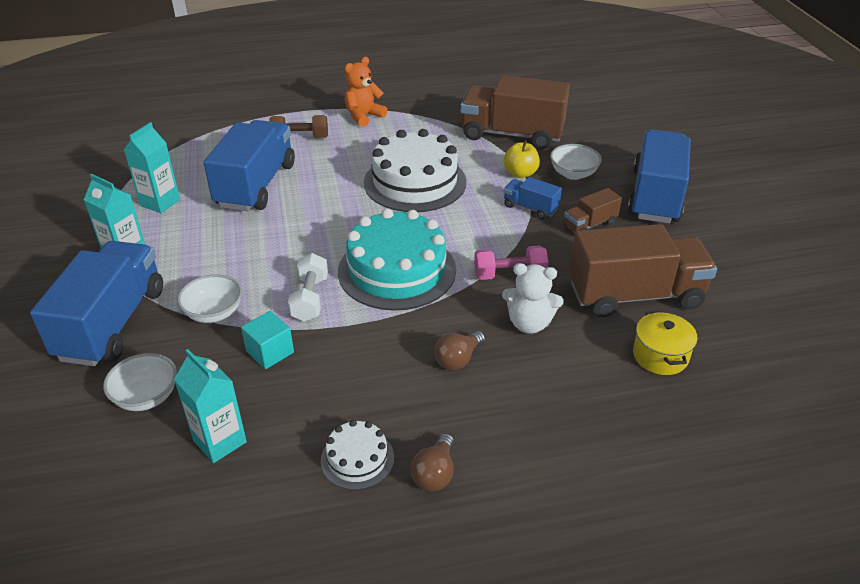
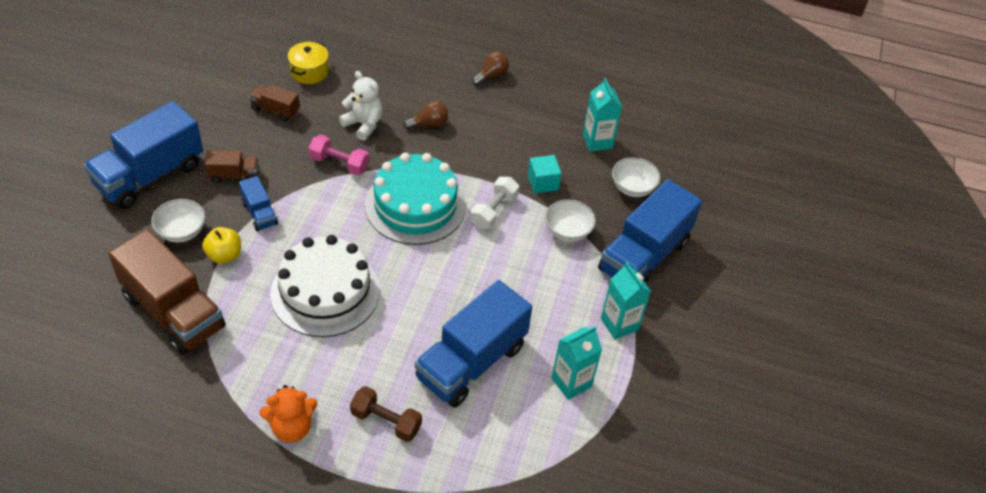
camera: 155 degrees left, 10 degrees up
white cake [321,420,394,490] -> none
brown truck [569,224,717,317] -> brown truck [249,84,300,122], size x0.47

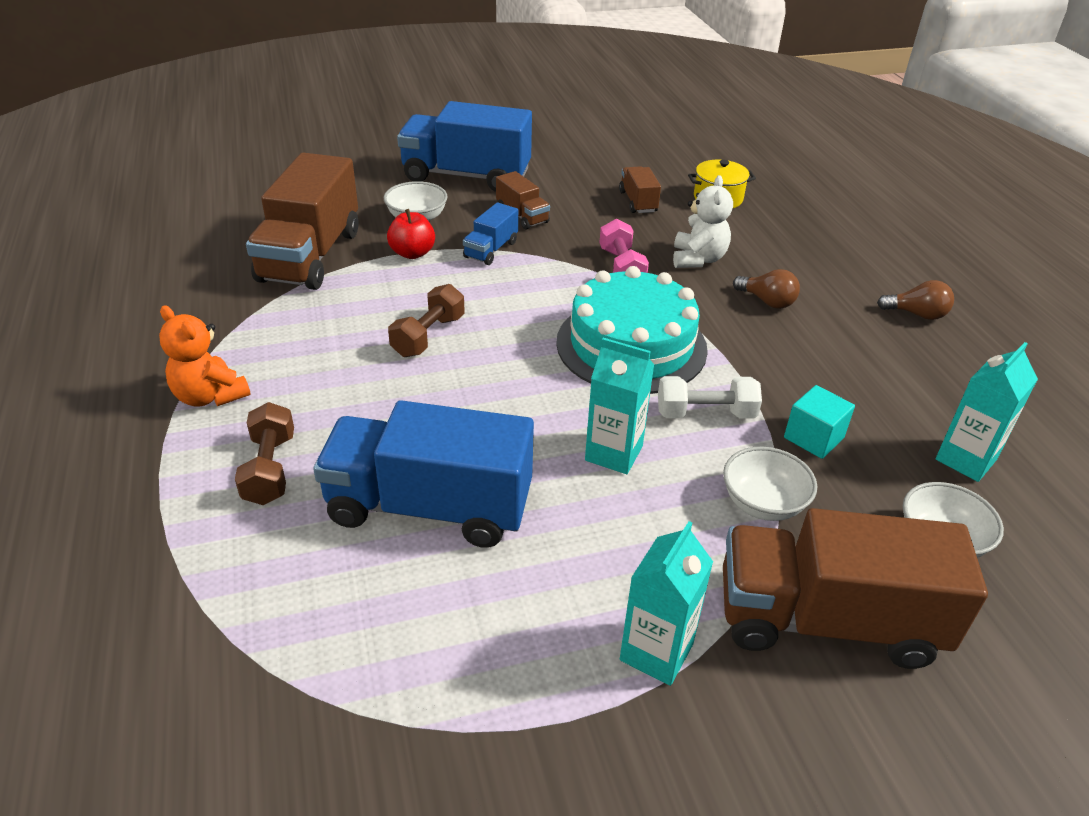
camera: 60 degrees right, 10 degrees down
yellow apple [202,227,241,264] -> red apple [387,209,435,259]
white cake [270,235,380,337] -> brown dumbbell [388,284,465,357]
turquoise carton [552,326,602,400] -> turquoise carton moved to [585,338,654,474]
blue truck [598,179,702,285] -> brown truck [723,508,988,669]

